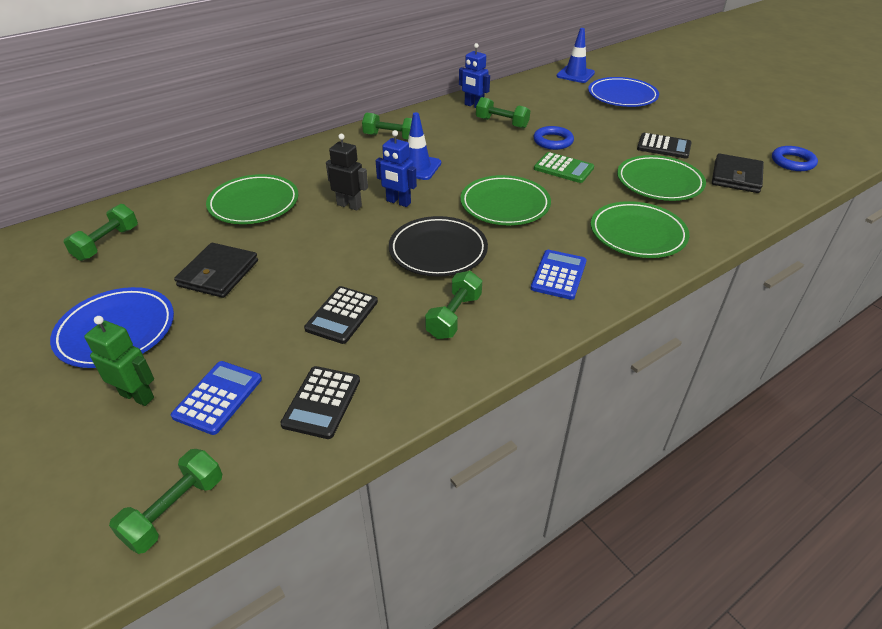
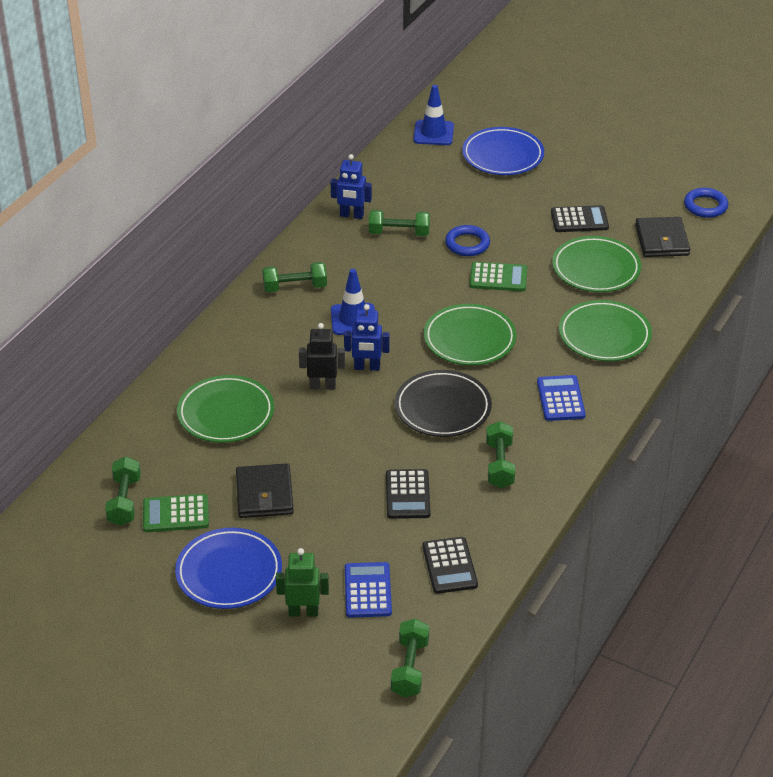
camera: 25 degrees left, 0 degrees up
none -> green calculator [143,494,209,532]

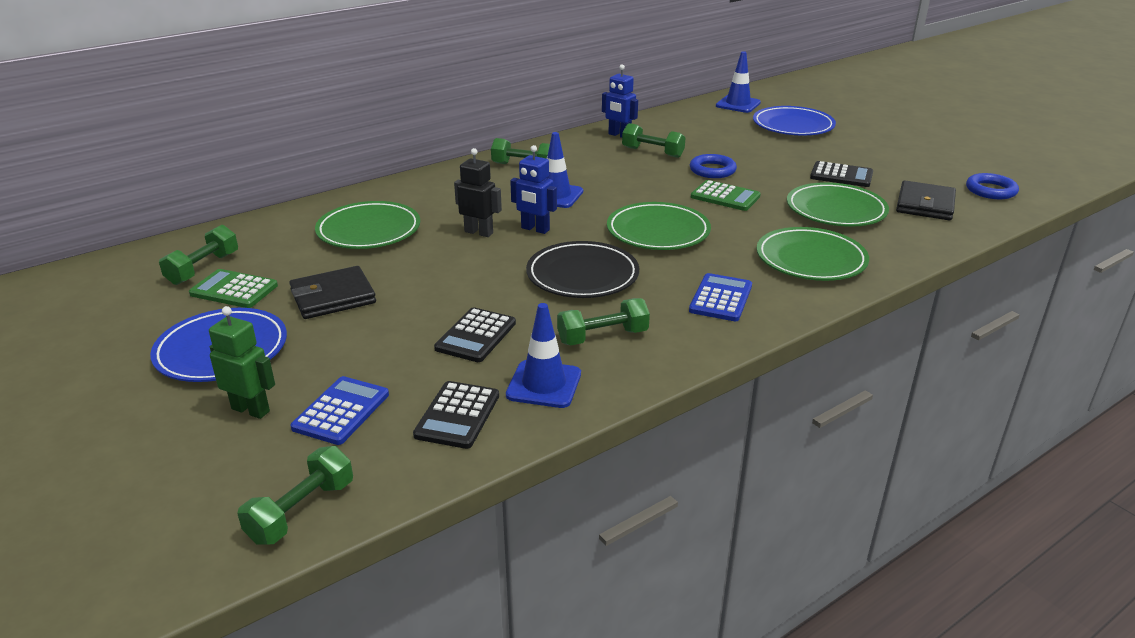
camera: 25 degrees right, 10 degrees down
black wallet [236,463,294,518] -> black wallet turned 45 degrees clockwise [289,266,376,319]
green dumbbell [486,421,515,488] -> green dumbbell turned 45 degrees clockwise [557,298,650,345]
none -> blue traffic cone [506,303,581,408]

